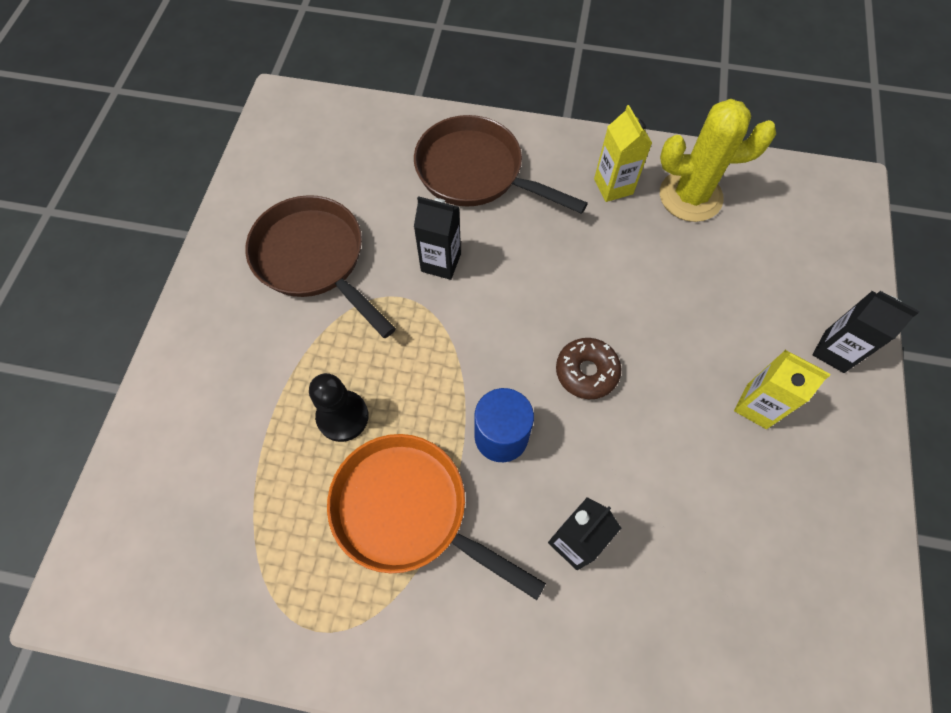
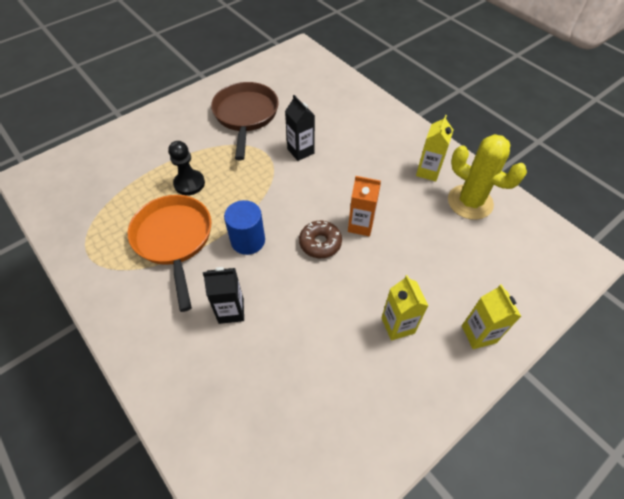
camera: 40 degrees right, 10 degrees down
brown pan [414,115,588,214] -> none
black carton [812,291,919,373] -> yellow carton [462,284,522,349]
none -> orange carton [348,176,381,236]

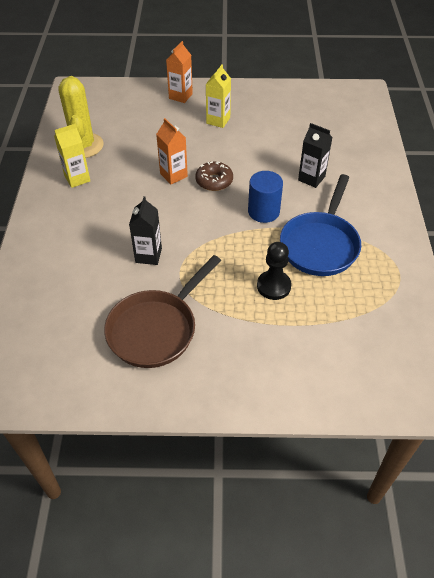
camera: 140 degrees left, 5 degrees down
orange pan [128,195,211,312] -> blue pan [280,174,361,276]
yellow carton [462,284,522,349] -> orange carton [166,41,193,103]

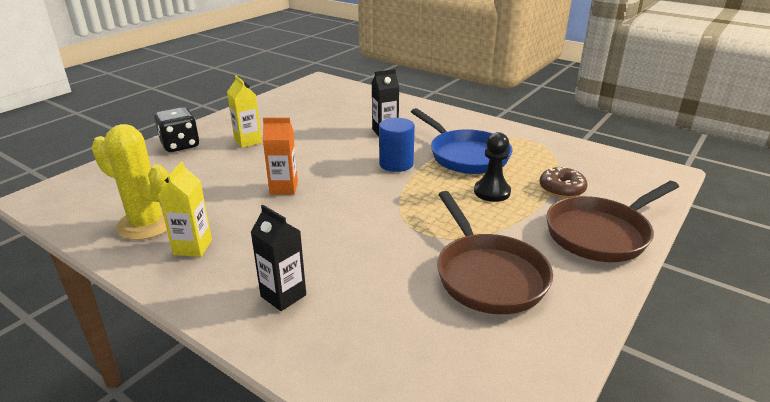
camera: 55 degrees left, 20 degrees down
black carton [129,196,162,265] -> black carton moved to [251,205,306,311]
orange carton [166,41,193,103] -> black dice [154,107,199,152]
brown donut [195,161,233,191] -> brown donut moved to [539,167,588,198]
none -> brown pan [546,181,679,262]

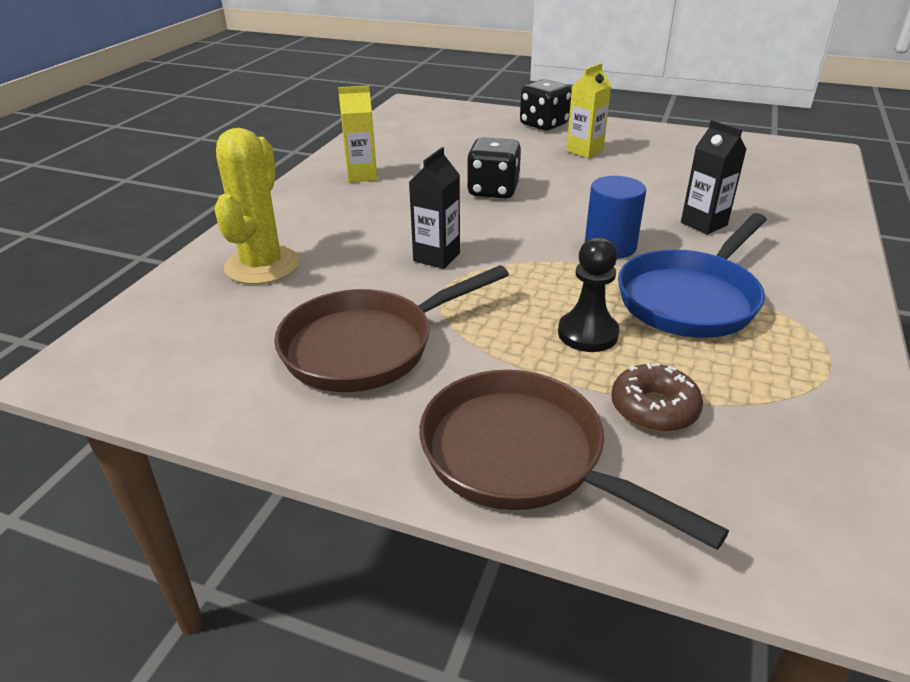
camera: 75 degrees right, 5 degrees up
yellow cactus [91,124,169,240] -> yellow cactus moved to [214,128,300,284]
black carton [251,205,306,311] -> black carton moved to [409,147,460,269]
orange carton [263,117,298,194] -> black dice [467,137,521,199]

